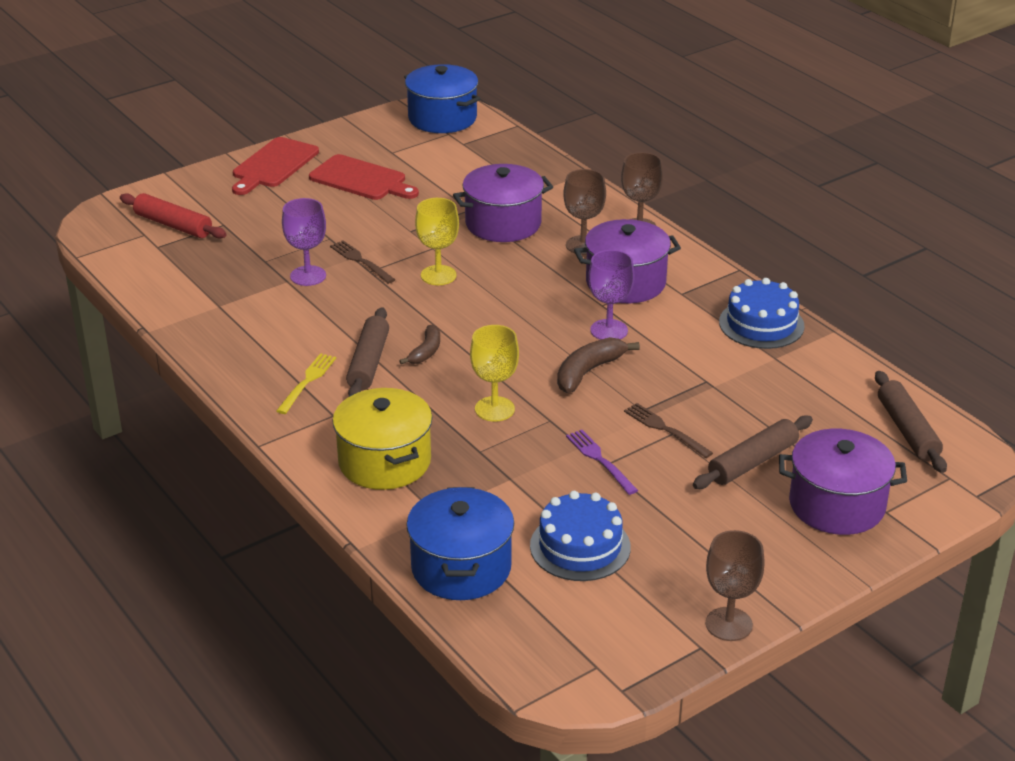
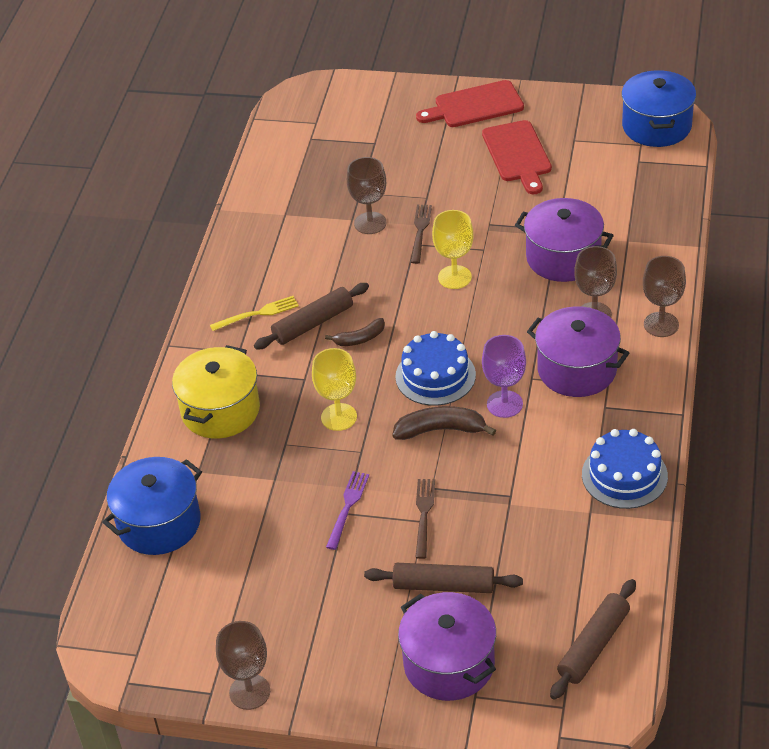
camera: 50 degrees right, 10 degrees up
red rolling pin [120,193,227,239] -> none
purple goblet [282,198,326,286] -> brown goblet [347,157,387,234]
blue cake [530,491,631,581] -> blue cake moved to [395,331,476,406]

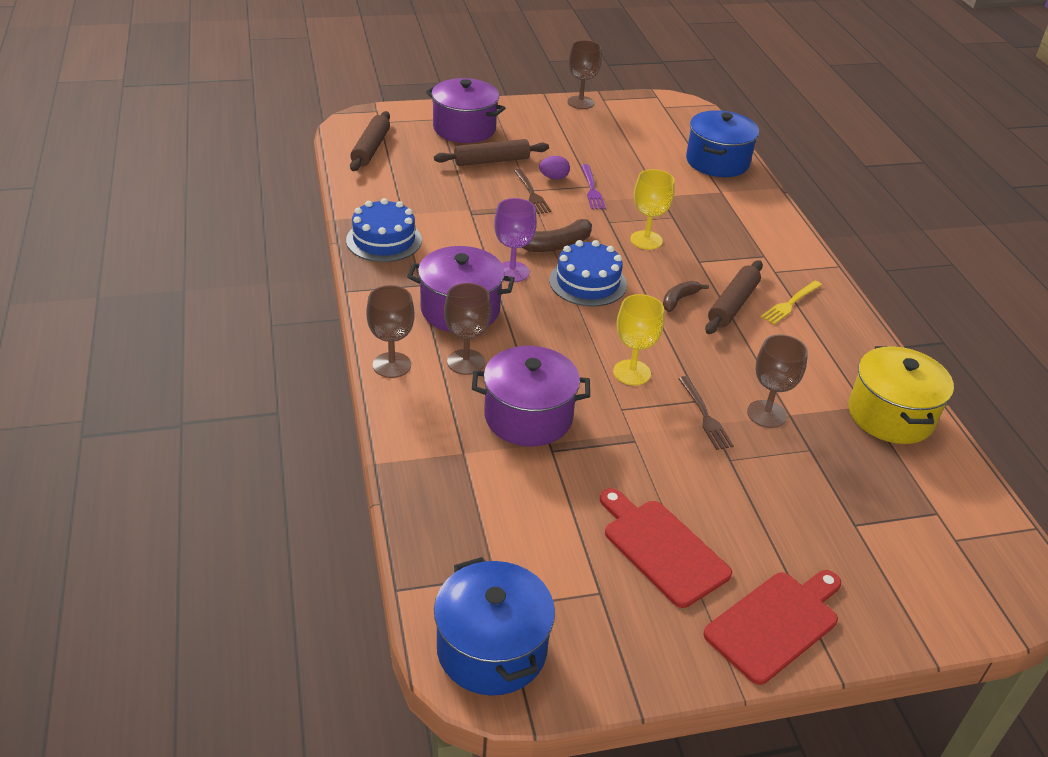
camera: 150 degrees right, 5 degrees down
yellow pot [172,345,260,439] -> yellow pot moved to [849,346,954,444]
none -> purple egg [539,156,570,180]

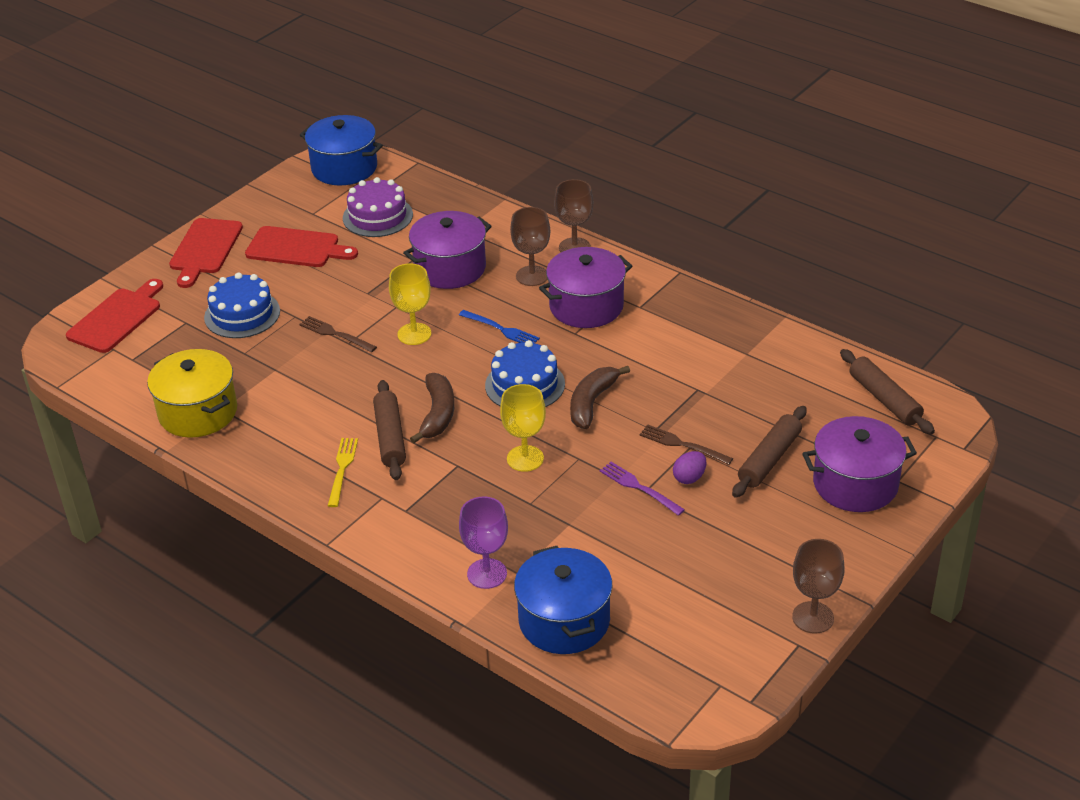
camera: 145 degrees right, 0 degrees up
blue cake [346,198,422,262] -> blue cake moved to [204,272,280,338]
purple goblet [494,198,537,282] -> purple goblet moved to [459,496,508,589]
brown banana [663,281,709,312] -> brown banana [410,373,454,443], size x1.55
brown goblet [747,334,808,428] -> none
none -> red cutting board [66,279,163,353]
none -> purple cake [343,177,413,237]
none -> blue fork [459,310,540,343]

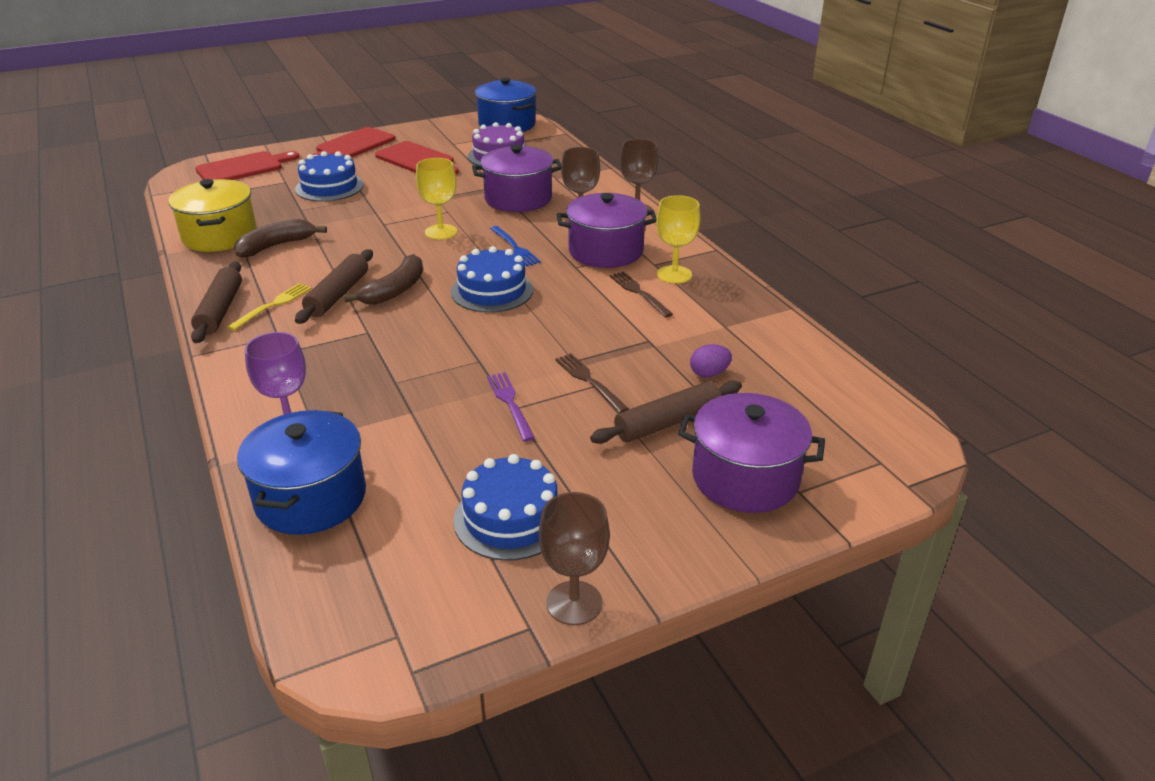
camera: 25 degrees right, 5 degrees down
brown fork [299,316,377,352] -> brown fork moved to [610,271,673,317]
yellow goblet [500,384,546,472] -> yellow goblet moved to [656,195,700,284]
brown banana [570,366,630,429] -> brown banana moved to [234,219,327,258]
purple egg [673,451,707,484] -> purple egg moved to [690,344,732,378]
brown rolling pin [840,349,935,435] -> brown rolling pin moved to [191,262,242,343]
none -> blue cake [453,454,559,561]

